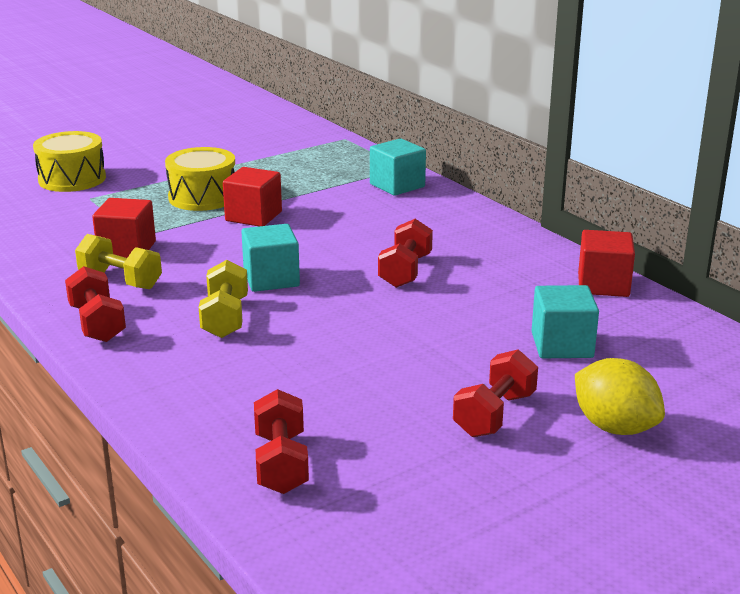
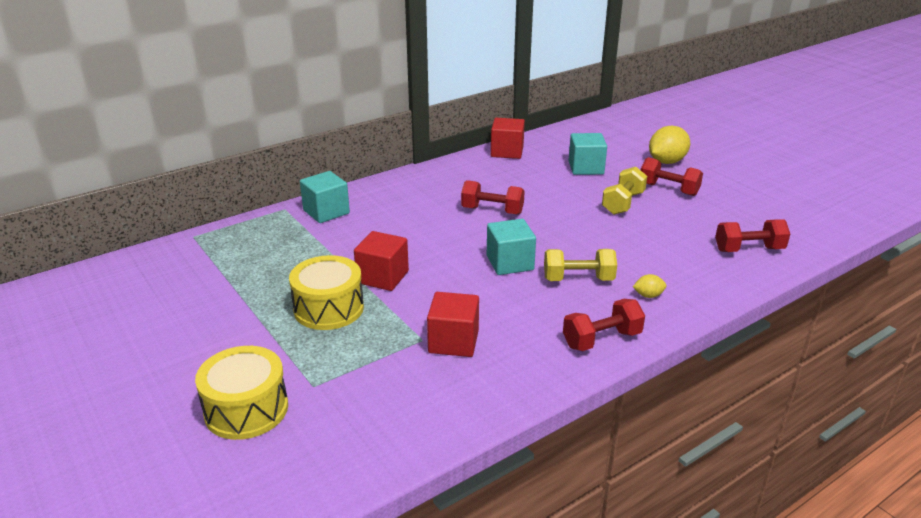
camera: 90 degrees left, 5 degrees up
yellow dumbbell [75,234,162,289] -> yellow dumbbell moved to [602,167,647,215]
none -> yellow lemon [633,274,667,298]

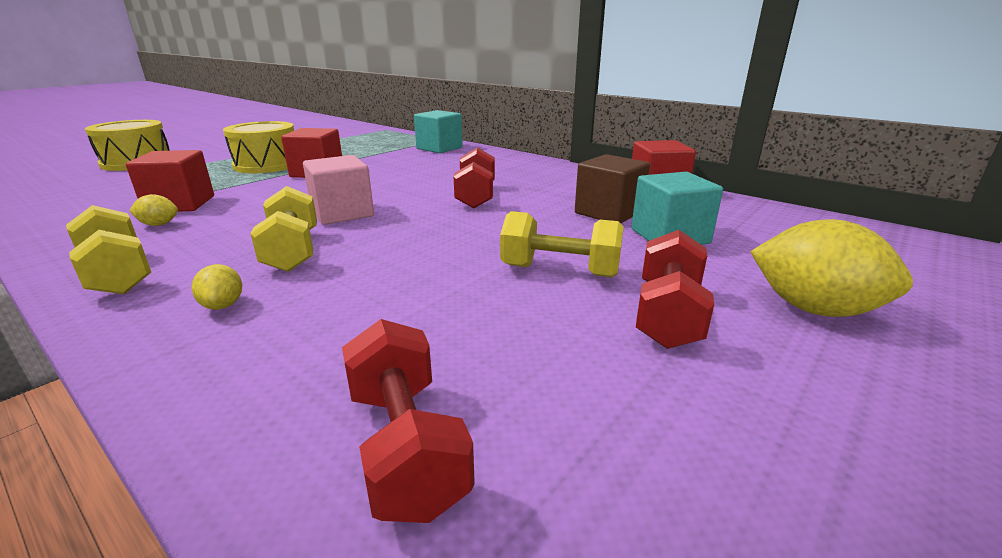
camera: 75 degrees right, 5 degrees down
turquoise cube [487,219,536,275] -> pink cube [303,155,374,225]
red dumbbell [563,299,645,351] -> yellow dumbbell [66,205,151,294]
none -> yellow lemon [129,194,178,226]
none -> brown cube [575,154,650,223]

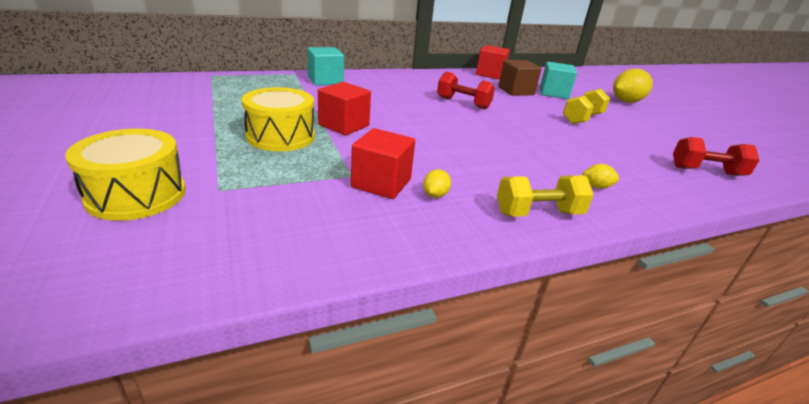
camera: 65 degrees left, 5 degrees up
yellow dumbbell [251,186,317,272] -> none
pink cube [303,155,374,225] -> none
red dumbbell [636,230,714,349] -> none

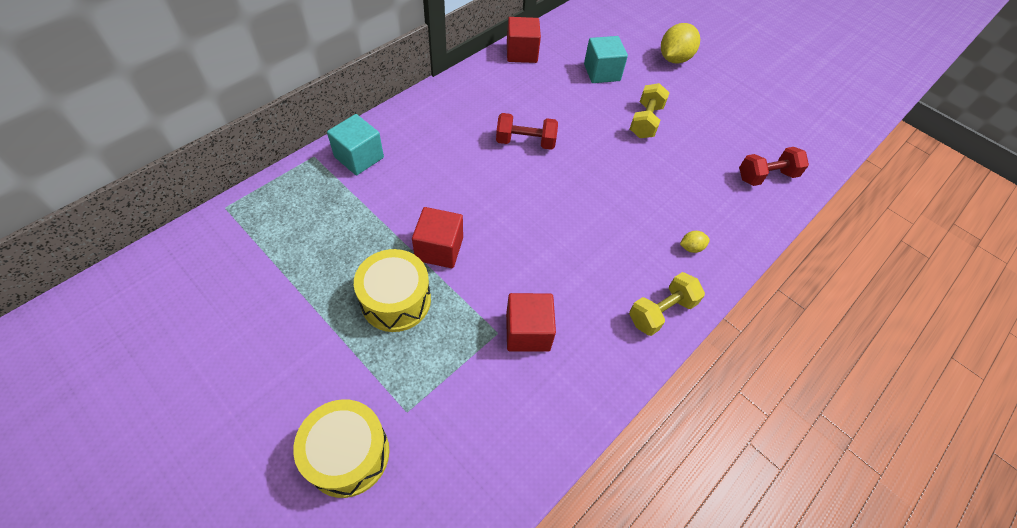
camera: 25 degrees left, 25 degrees up
yellow lemon [423,169,451,198] -> none
brown cube [498,60,542,96] -> none

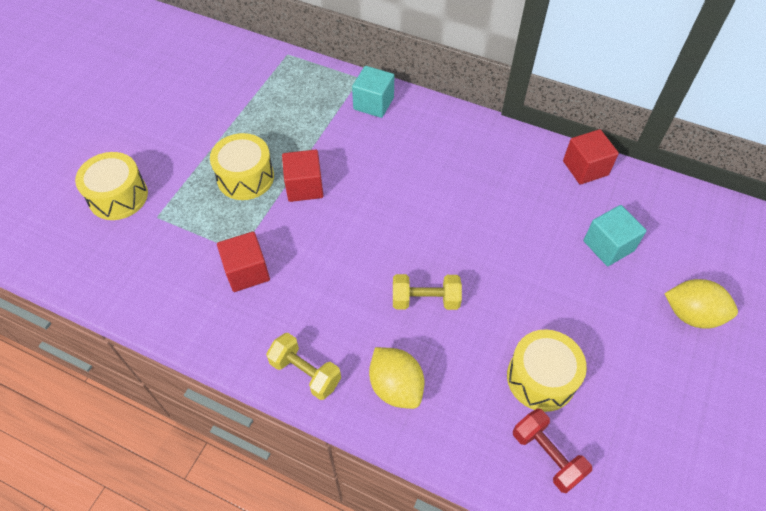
camera: 75 degrees right, 0 degrees up
red dumbbell [496,113,558,150] -> none
yellow dumbbell [630,83,669,138] -> yellow dumbbell moved to [393,274,462,310]
yellow lemon [680,231,710,253] -> yellow lemon [369,347,424,409], size x2.11
none -> yellow drum [507,329,587,412]

